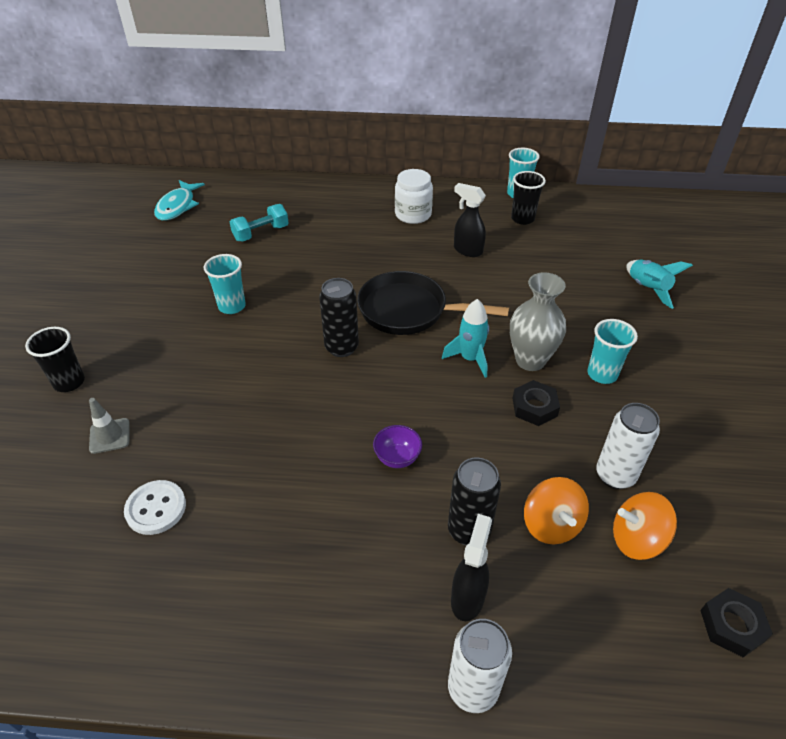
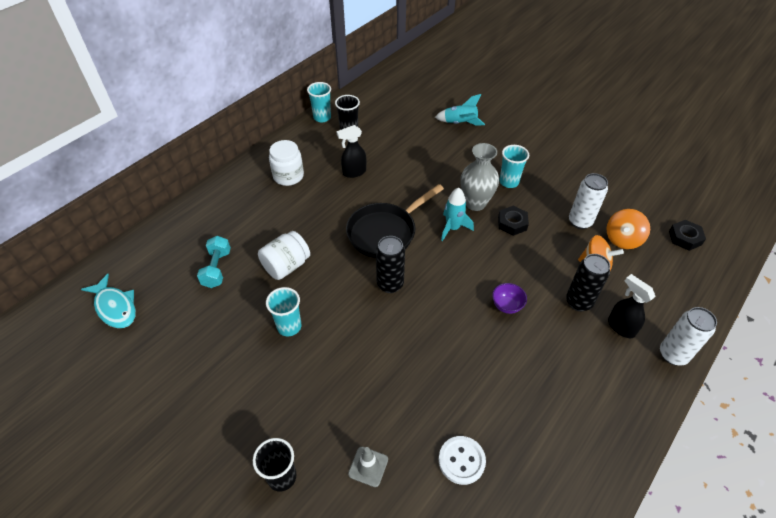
camera: 55 degrees left, 5 degrees up
none -> white jar [258,231,310,280]

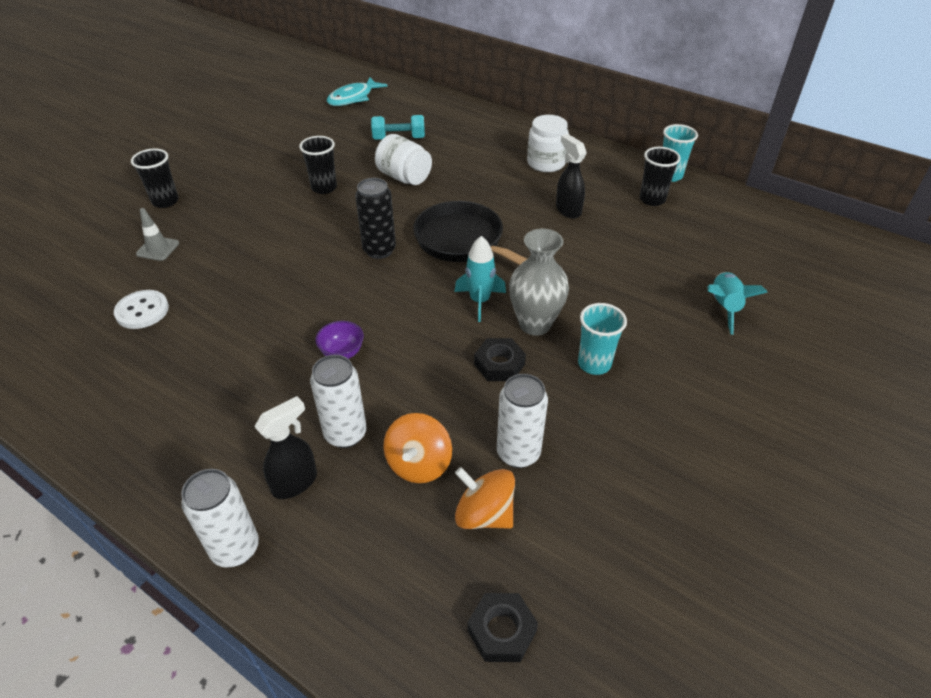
camera: 85 degrees right, 5 degrees down
turquoise cup [266,287,301,337] -> black cup [299,136,337,194]
black can [566,254,610,311] -> white can [310,355,367,448]

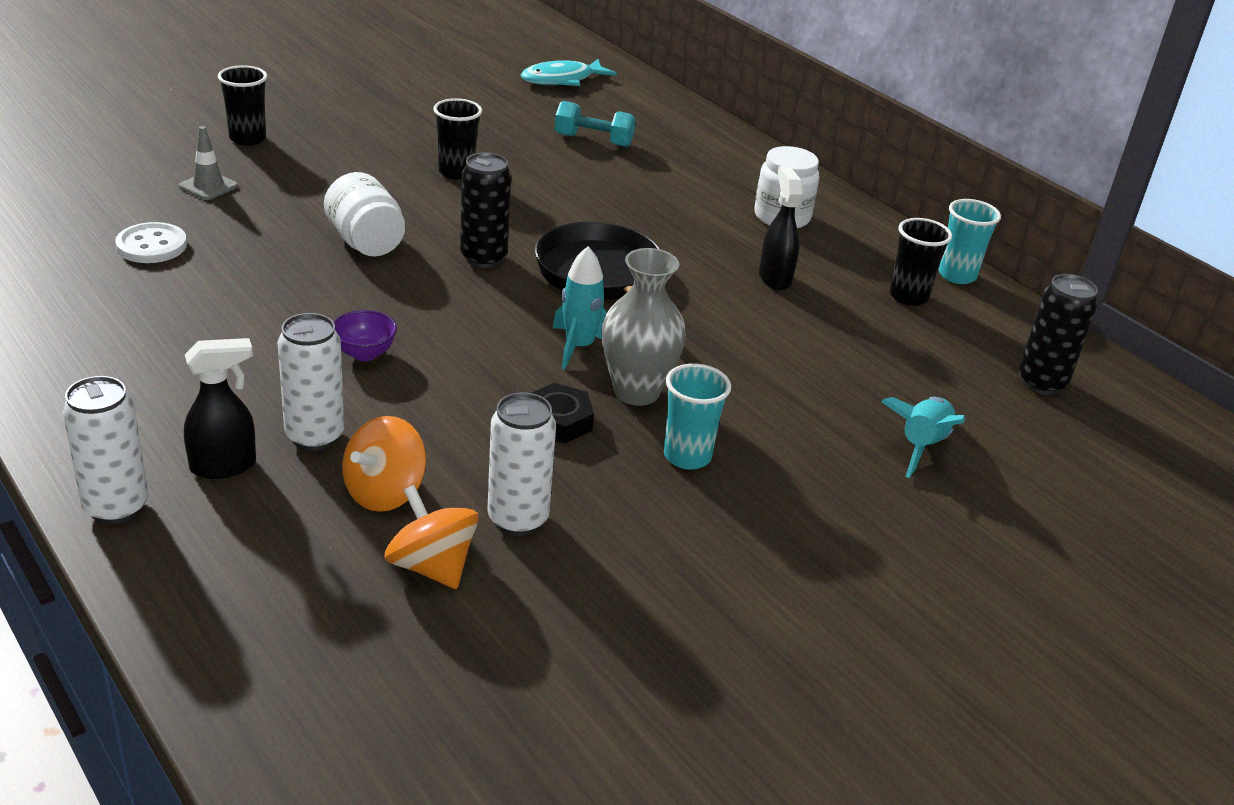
camera: 15 degrees right, 10 degrees down
white jar [375,134,432,185] -> white jar moved to [324,172,405,256]
black nut [467,593,538,662] -> none
none -> black can [1018,274,1098,395]

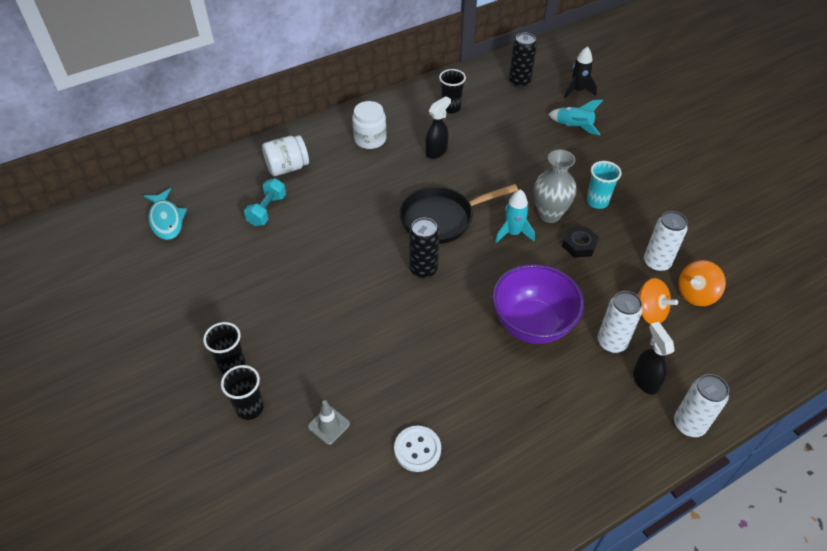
camera: 80 degrees left, 15 degrees up
white jar [324,172,405,256] -> white jar moved to [262,135,309,176]
purple bowl [334,310,397,361] -> purple bowl [492,264,584,344], size x2.40
black cup [433,98,482,180] -> black cup moved to [203,322,245,374]
black spray bottle [759,166,803,290] -> black spray bottle turned 135 degrees clockwise [426,96,451,159]
turquoise cup [939,199,1001,284] -> none
none -> black rocket [564,46,597,98]

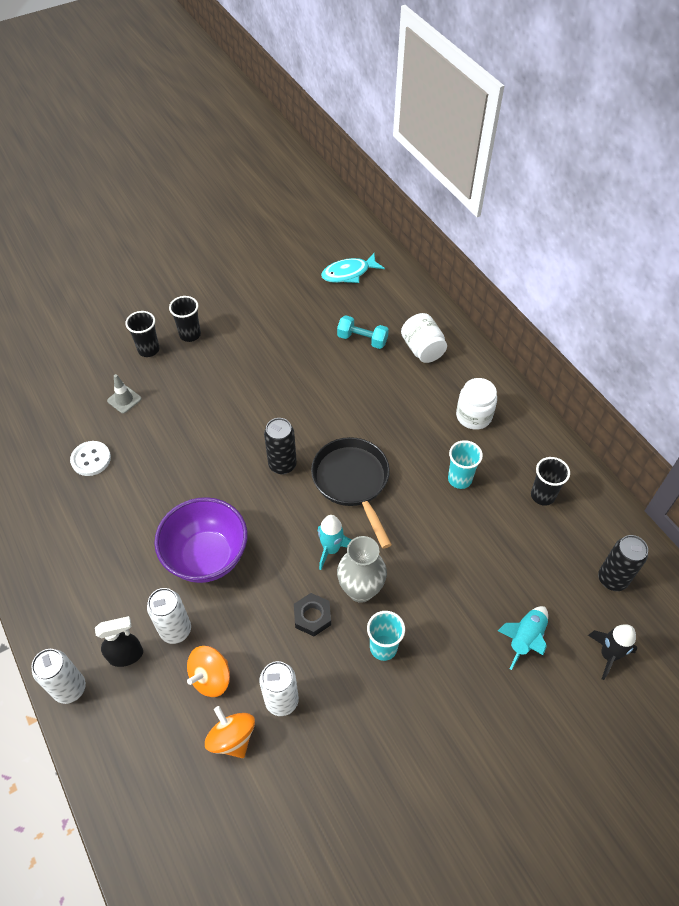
camera: 90 degrees right, 5 degrees up
black spray bottle [426,96,451,159] -> turquoise cup [448,440,483,489]

